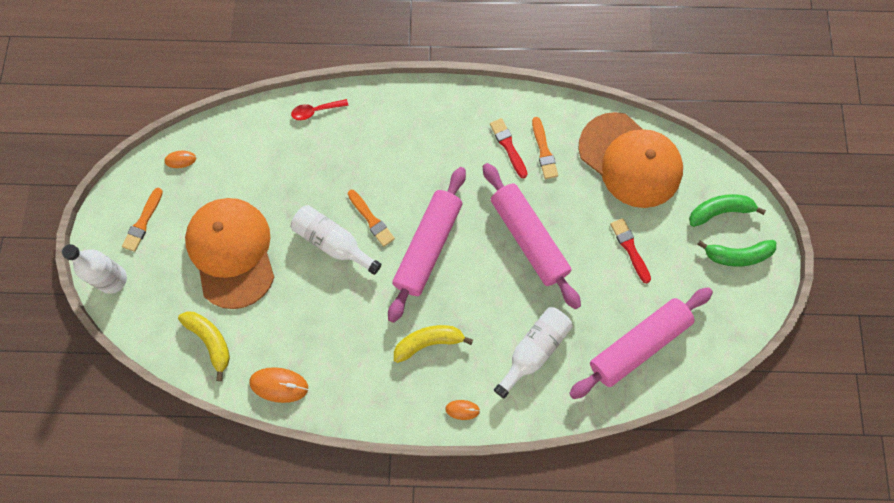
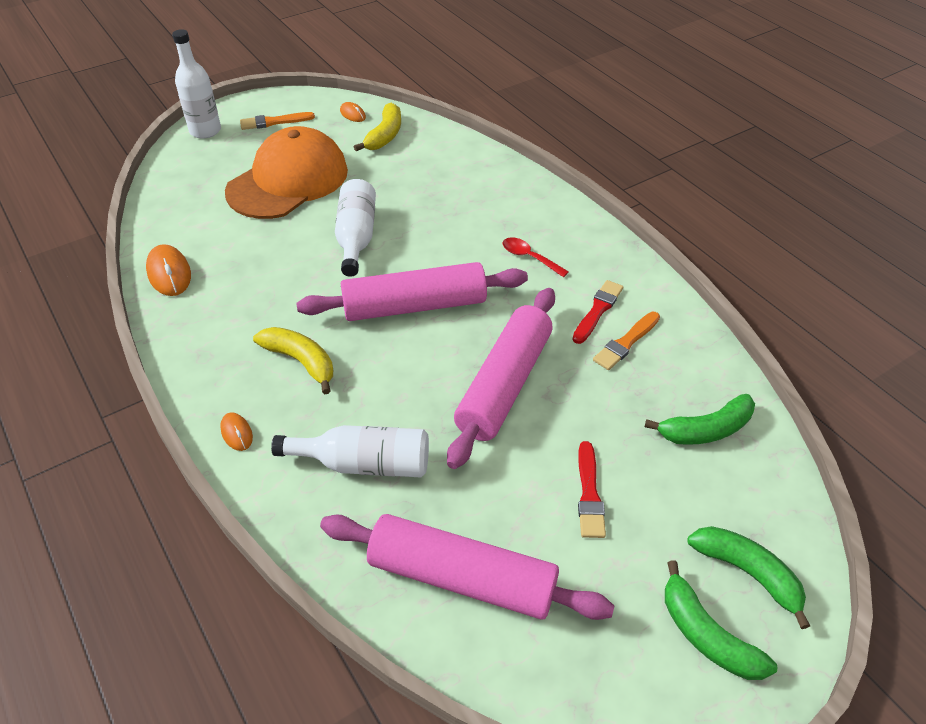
camera: 55 degrees right, 25 degrees down
yellow banana [178,312,230,381] -> yellow banana moved to [354,103,401,151]
red spoon [291,99,349,120] -> red spoon moved to [503,238,569,277]
orange brush [348,190,395,247] -> none
orange cap [578,112,683,208] -> green banana [645,394,755,445]
red brush [610,218,651,283] -> red brush turned 150 degrees clockwise [578,441,606,538]

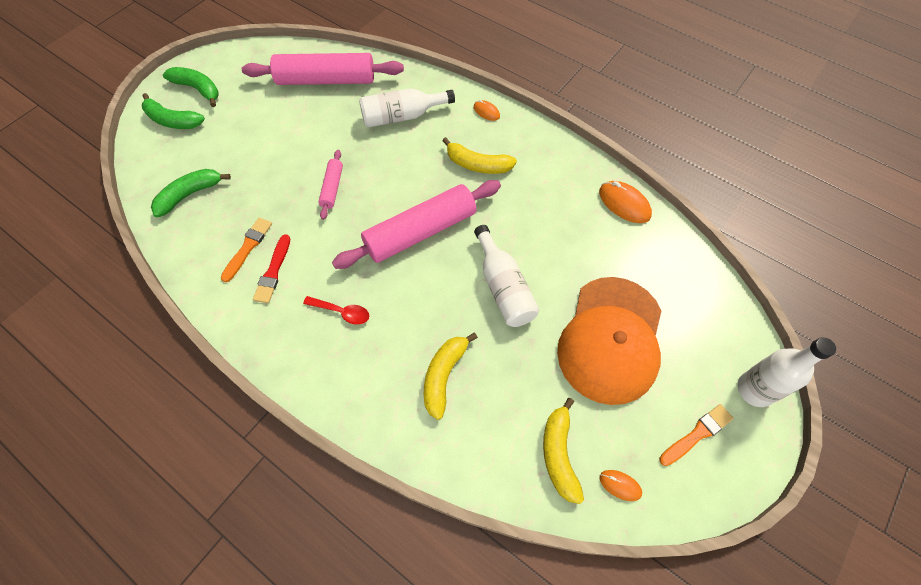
camera: 160 degrees right, 15 degrees up
pink rolling pin [447,288,555,469] -> pink rolling pin [318,150,343,220], size x0.48
red brush [578,441,606,538] -> none
none -> yellow banana [424,333,478,420]

